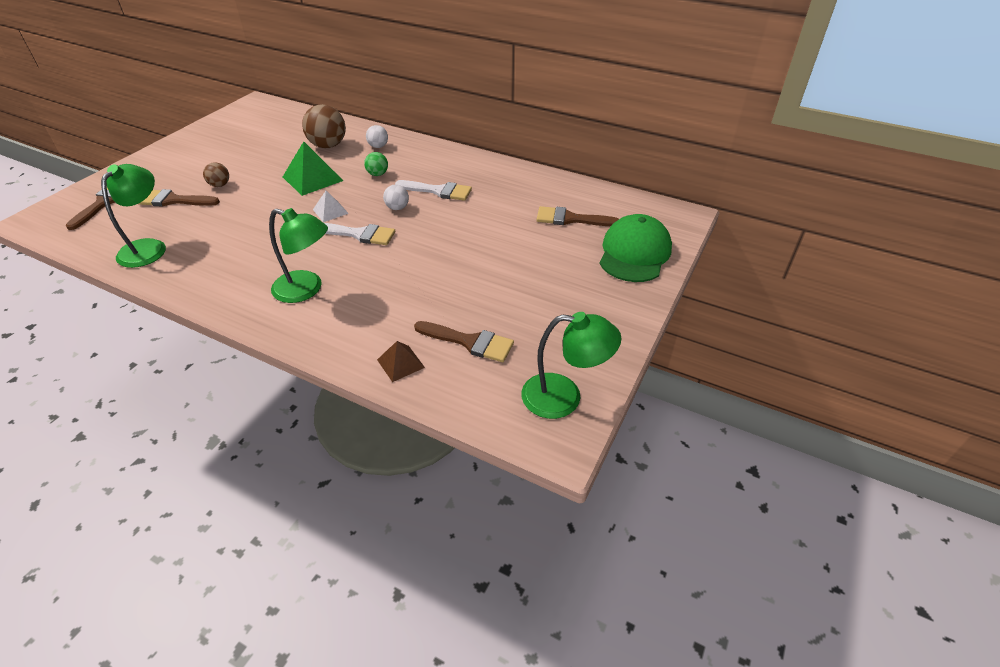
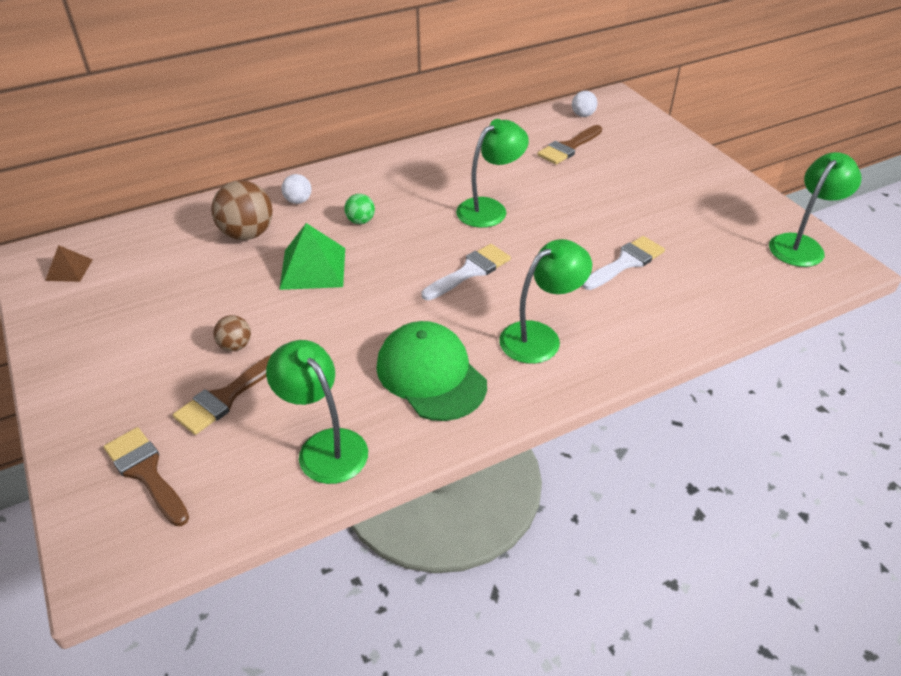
camera: 55 degrees left, 0 degrees up
white pyramid [313,191,349,222] -> none
brown pyramid [377,341,425,382] -> brown pyramid moved to [45,245,93,282]
white ball [383,185,409,210] -> white ball moved to [572,91,597,117]
white brush [395,180,472,201] -> white brush moved to [582,236,665,290]
brown brush [414,321,514,362] -> none
green cap [600,214,672,282] -> green cap moved to [376,321,487,421]
none -> green lamp [456,119,529,228]

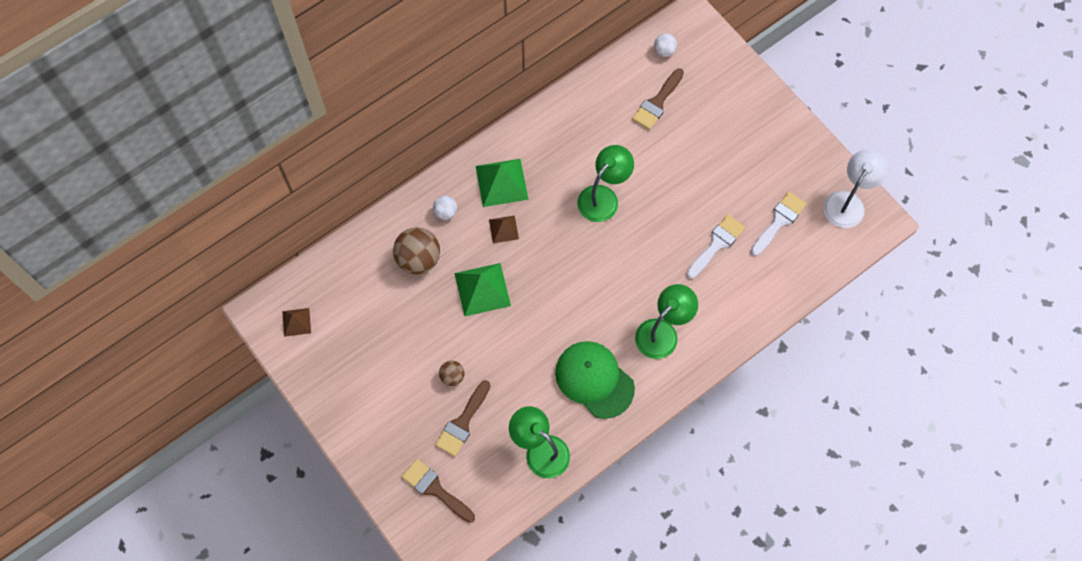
camera: 10 degrees left, 25 degrees up
green ball [344,194,375,224] -> brown pyramid [489,215,519,243]
white brush [422,244,511,300] -> white brush moved to [750,192,807,256]
green lamp [769,152,862,267] -> white lamp [823,149,888,228]
none -> green pyramid [476,159,528,207]

